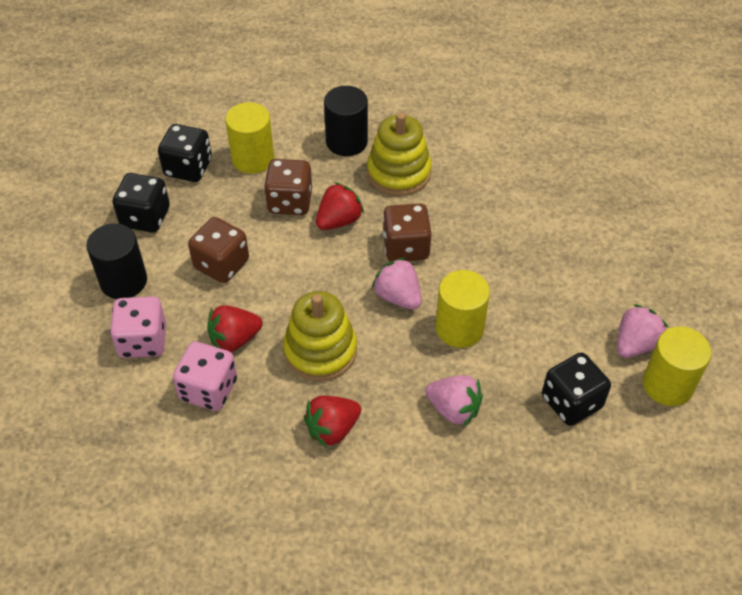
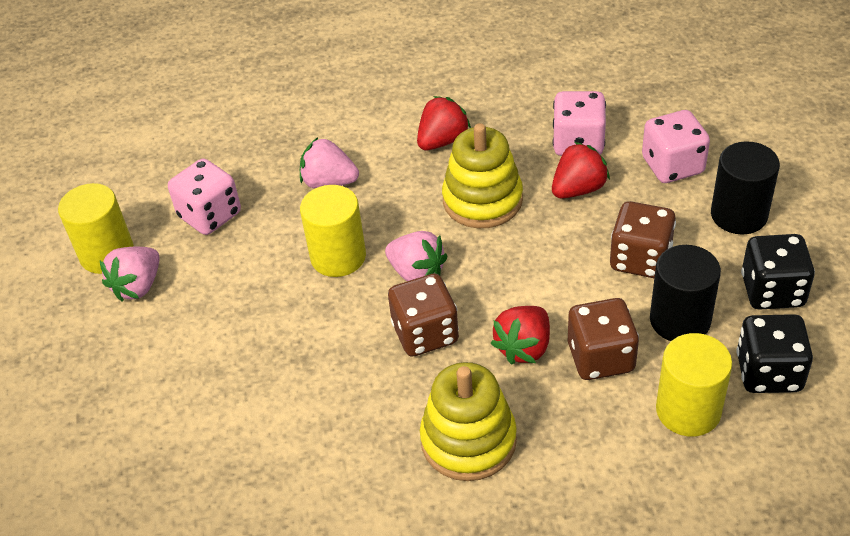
camera: 170 degrees right, 5 degrees down
black cylinder [324,86,368,156] -> black cylinder moved to [650,245,721,341]
black dice [542,353,611,426] -> pink dice [168,159,241,235]

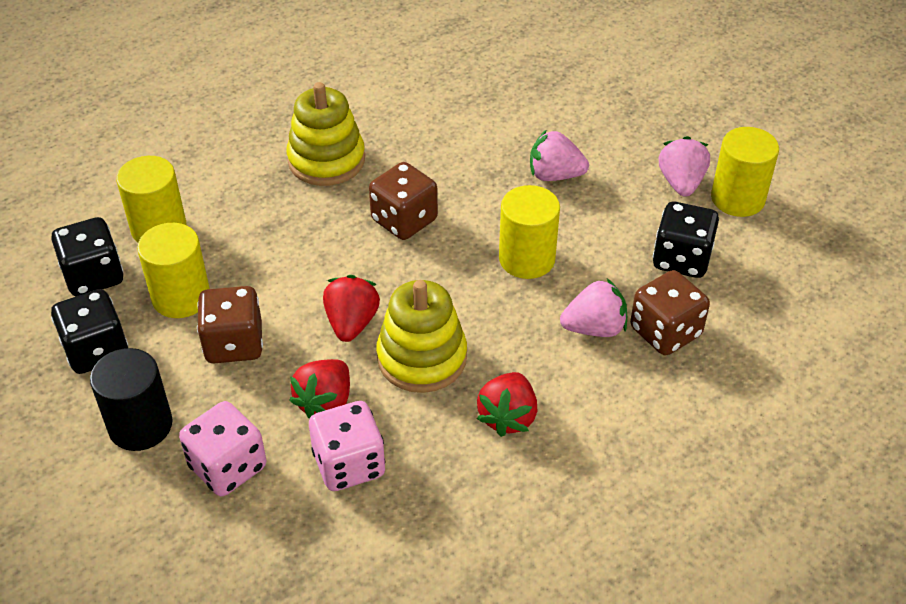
camera: 150 degrees right, 0 degrees up
pink dice [168,159,241,235] -> black dice [653,202,719,278]
pink strawberry [385,231,447,281] -> pink strawberry moved to [530,130,589,181]
red strawberry [491,306,550,365] -> red strawberry moved to [323,275,380,342]
brown dice [568,298,639,380] -> brown dice moved to [630,270,710,355]
black cylinder [650,245,721,341] -> yellow cylinder [137,223,210,318]

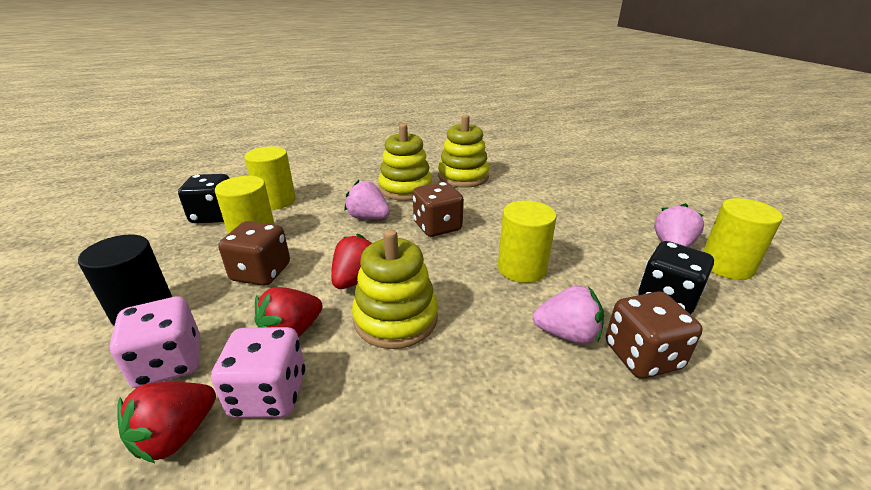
camera: 20 degrees right, 15 degrees down
black dice [51,289,128,374] -> none
red strawberry [477,372,537,437] -> red strawberry moved to [117,382,216,463]
pink strawberry [530,130,589,181] -> pink strawberry moved to [344,180,390,219]
none -> yellow stacking toy [438,114,489,188]

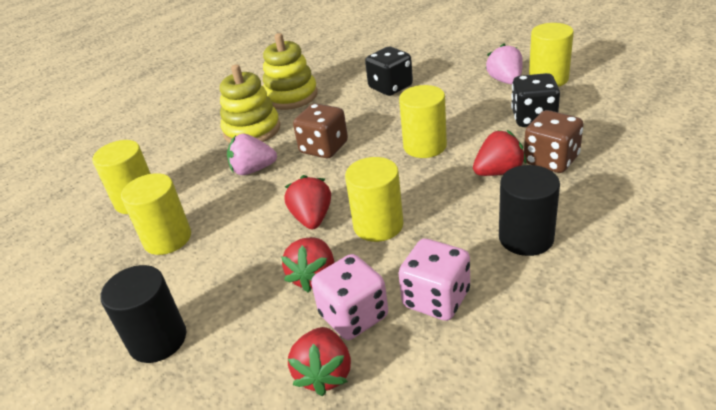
camera: 30 degrees left, 5 degrees up
pink dice [110,296,200,388] -> pink dice moved to [399,238,470,321]
black dice [178,174,230,223] -> black dice moved to [365,47,413,96]
brown dice [218,221,290,286] -> none
yellow stacking toy [352,229,438,349] -> yellow cylinder [345,157,404,242]
pink strawberry [533,285,604,344] -> red strawberry [473,130,526,176]
none -> black cylinder [499,165,560,256]

